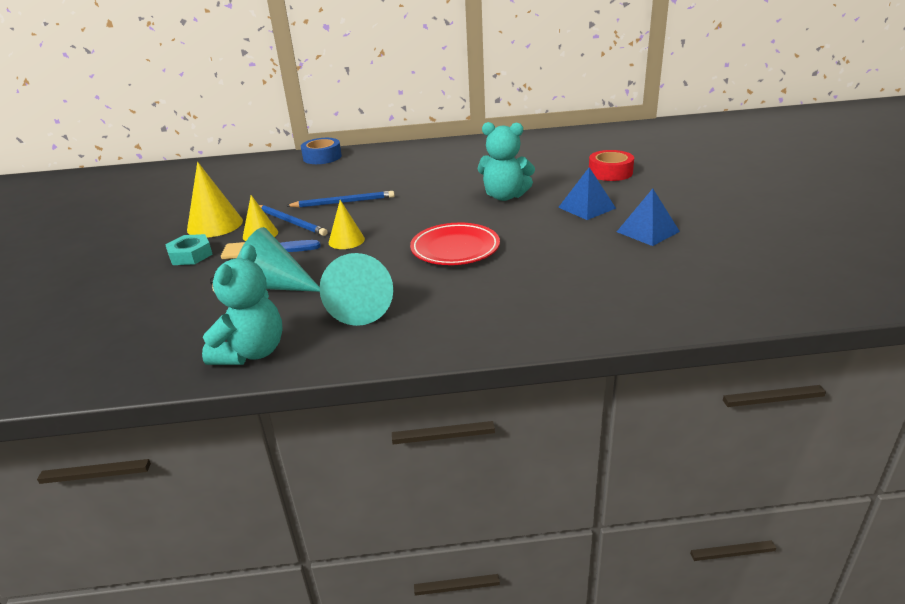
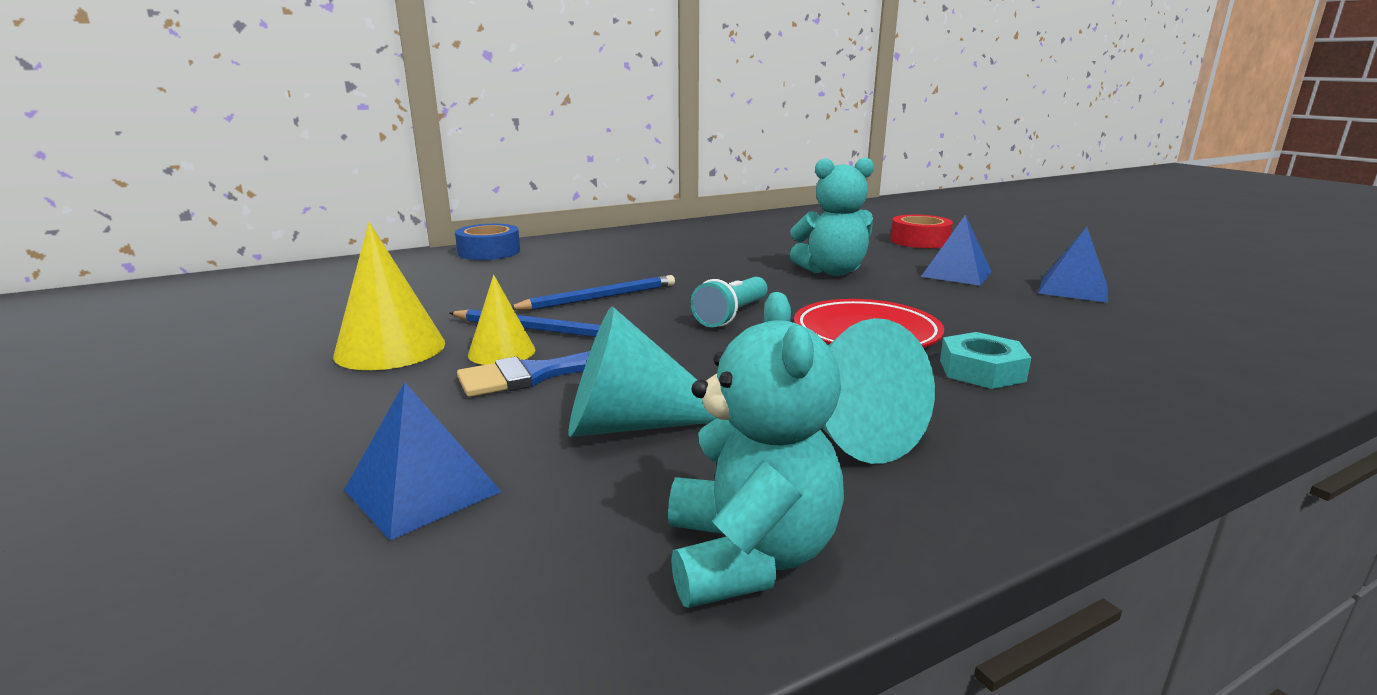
camera: 25 degrees left, 10 degrees down
turquoise nut [165,234,213,265] -> turquoise nut moved to [940,332,1031,389]
yellow cone [329,200,365,249] -> none
none -> blue pyramid [344,382,502,541]
none -> turquoise flashlight [691,277,767,327]

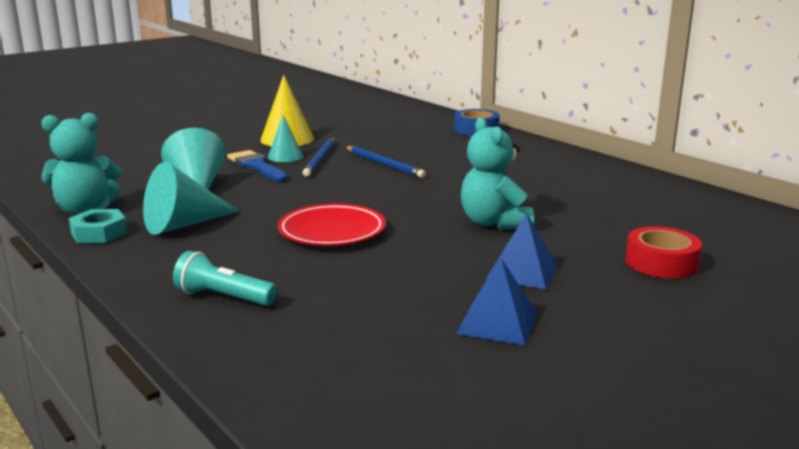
camera: 80 degrees right, 0 degrees up
blue pyramid [344,382,502,541] -> none
yellow cone [468,275,535,365] -> turquoise cone [268,115,303,162]
turquoise flashlight [691,277,767,327] -> turquoise flashlight moved to [173,251,277,306]
turquoise nut [940,332,1031,389] -> turquoise nut moved to [69,209,127,243]

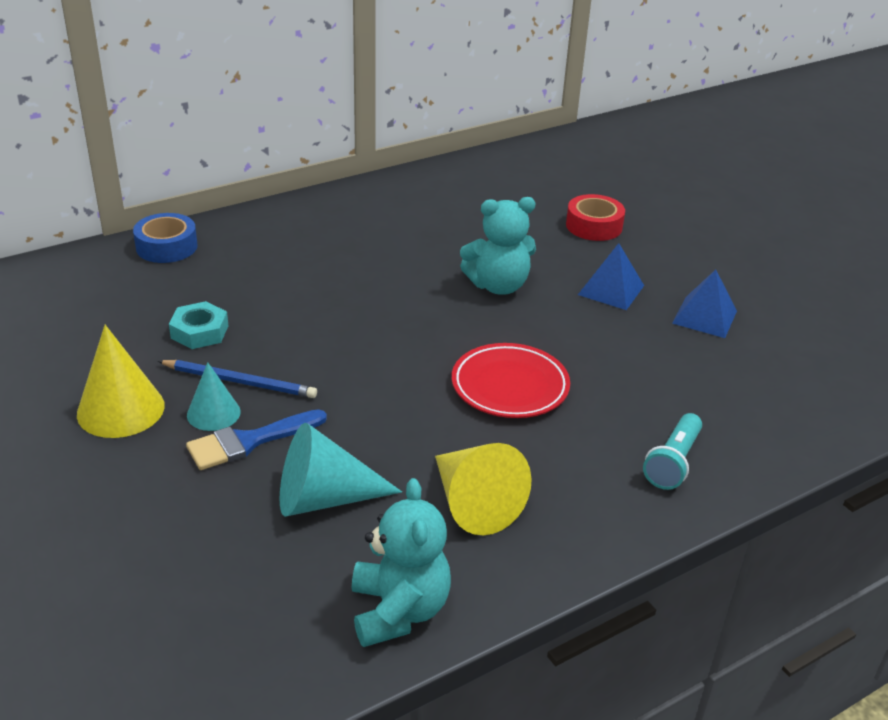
camera: 85 degrees left, 15 degrees up
turquoise nut [69,209,127,243] -> turquoise nut moved to [169,301,228,349]
turquoise cone [143,162,239,235] -> yellow cone [435,443,532,536]
blue pencil [345,146,426,178] -> none

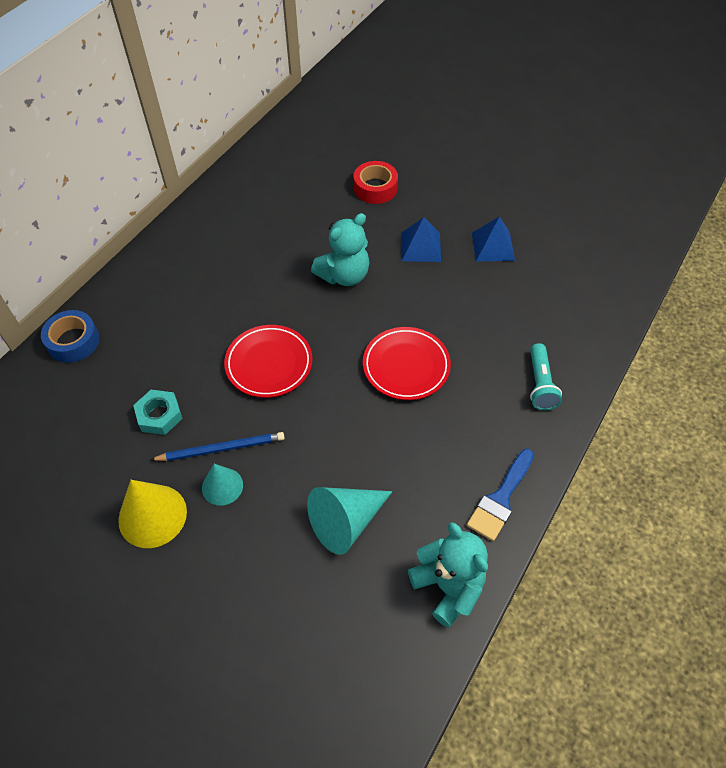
camera: 25 degrees left, 20 degrees up
blue brush [186,409,327,470] -> blue brush moved to [467,449,534,541]
yellow cone [435,443,532,536] -> none
none -> red plate [224,325,312,398]

